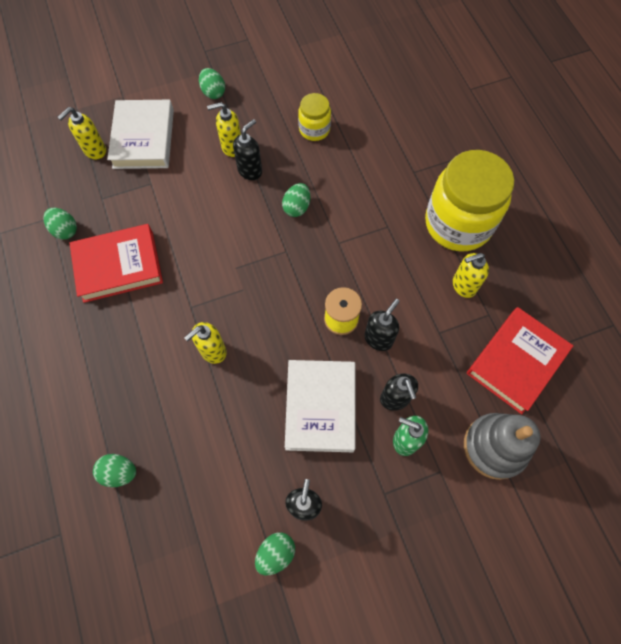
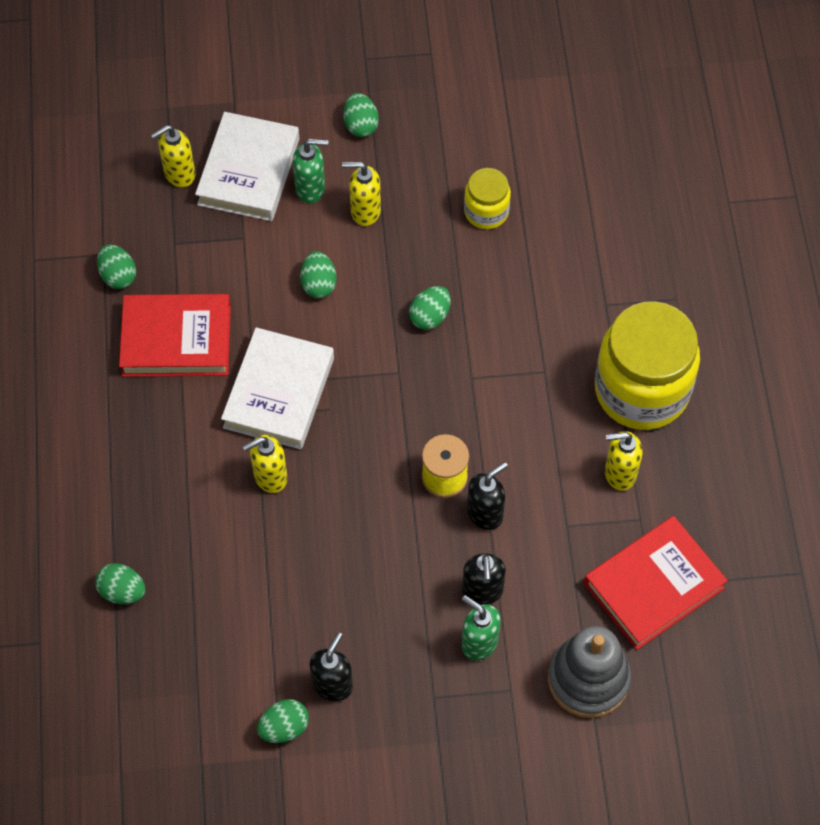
camera: 15 degrees right, 5 degrees down
black soap dispenser [233,119,262,180] -> none
white book [285,360,356,452] -> white book moved to [221,327,334,450]
none -> green soap dispenser [293,139,328,203]
none -> green egg [300,251,337,298]

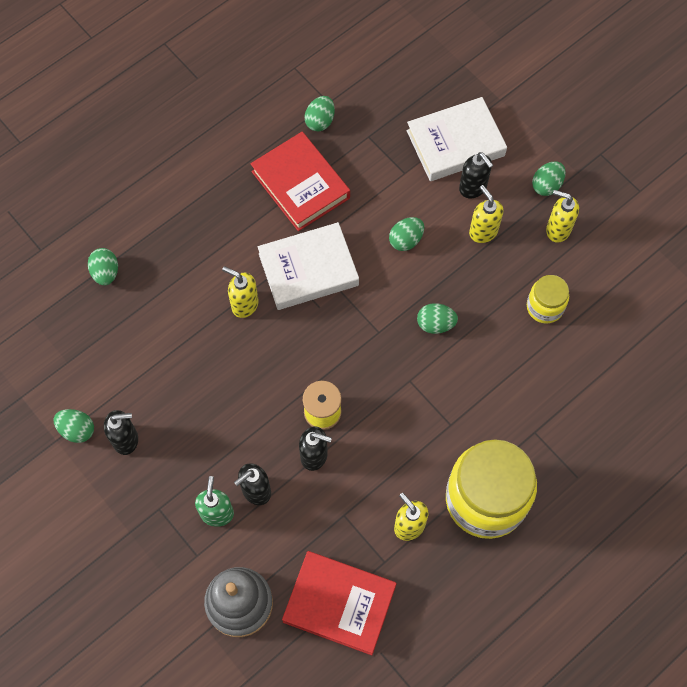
camera: 55 degrees right, 5 degrees up
yellow soap dispenser [151,125,195,187] -> yellow soap dispenser moved to [546,190,579,242]
green soap dispenser [293,139,328,203] -> black soap dispenser [459,152,493,199]

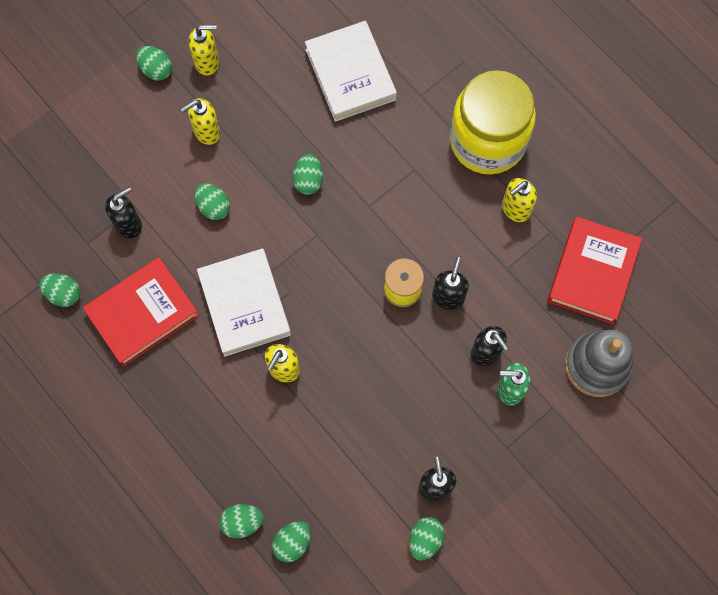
camera: 90 degrees left, 5 degrees up
white book [406,97,507,181] -> white book moved to [305,21,397,122]
black soap dispenser [459,152,493,199] -> black soap dispenser moved to [105,187,142,238]
yellow jar [527,275,569,324] -> none
yellow soap dispenser [546,190,579,242] -> yellow soap dispenser turned 120 degrees counterclockwise [189,25,219,76]
none -> green egg [272,521,311,562]

